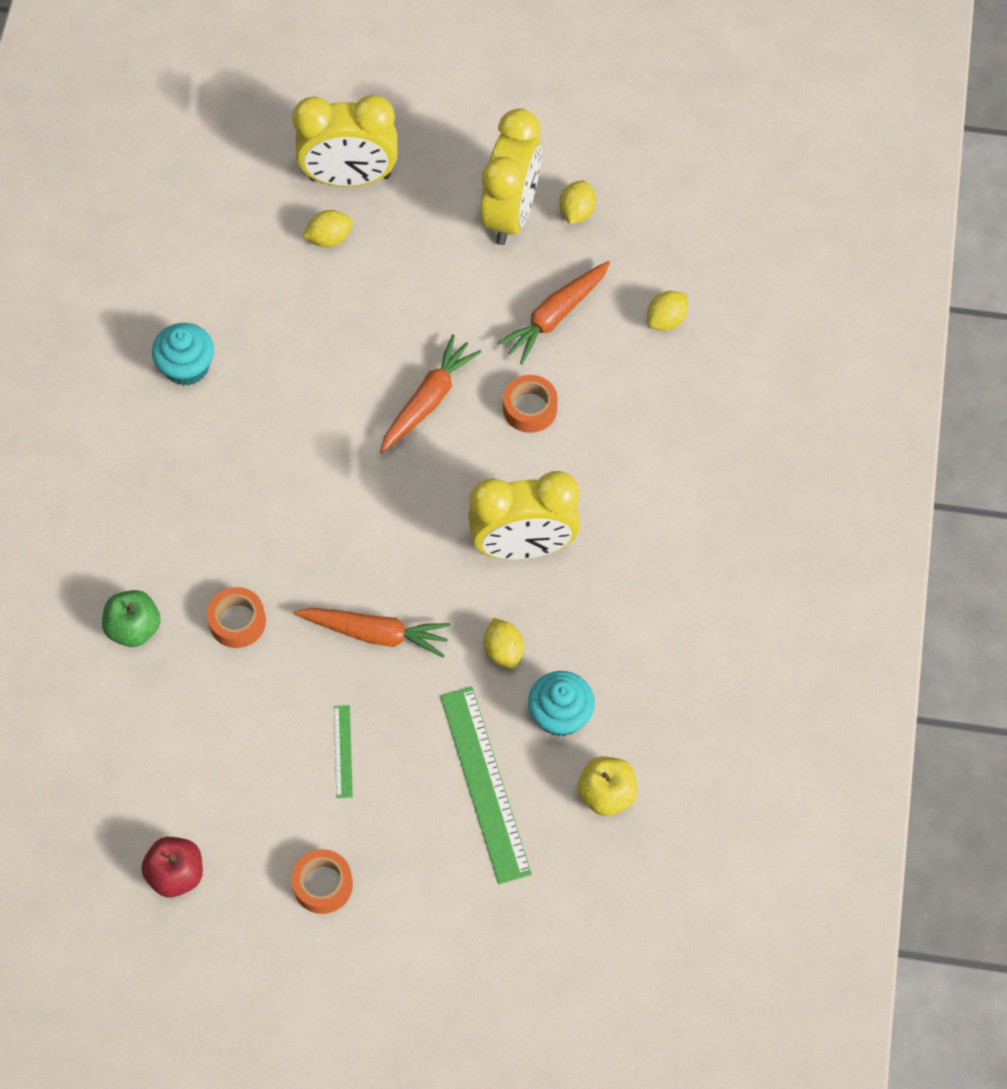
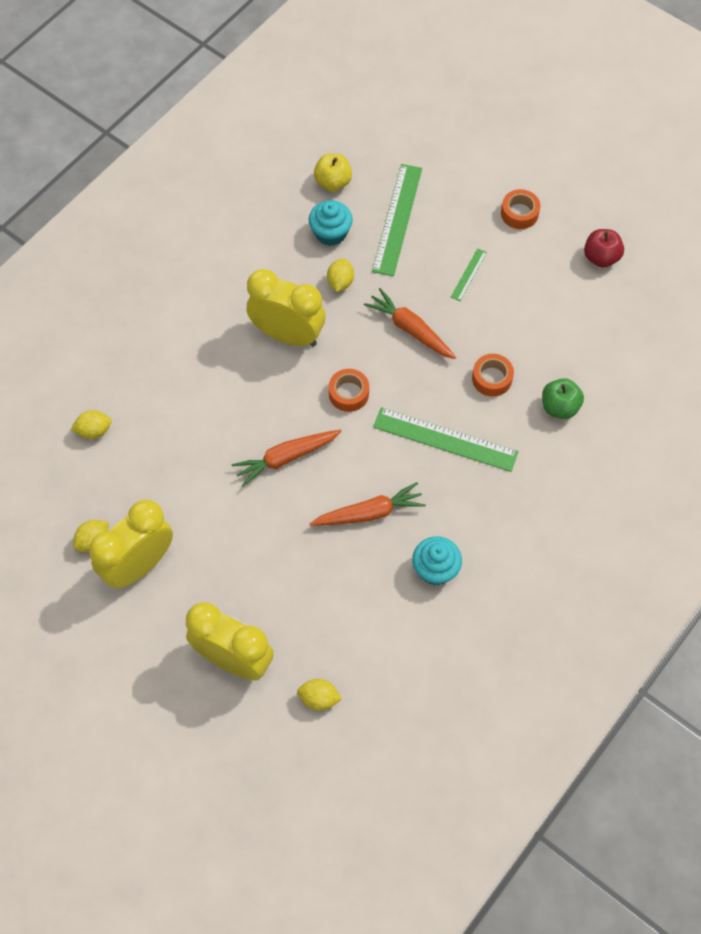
camera: 150 degrees left, 0 degrees up
yellow lemon [302,210,353,247] -> yellow lemon moved to [297,679,342,711]
orange carrot [497,261,610,364] -> orange carrot moved to [310,482,426,526]
orange tape [503,375,558,433] -> orange tape moved to [329,369,369,412]
none -> green ruler [373,407,519,472]

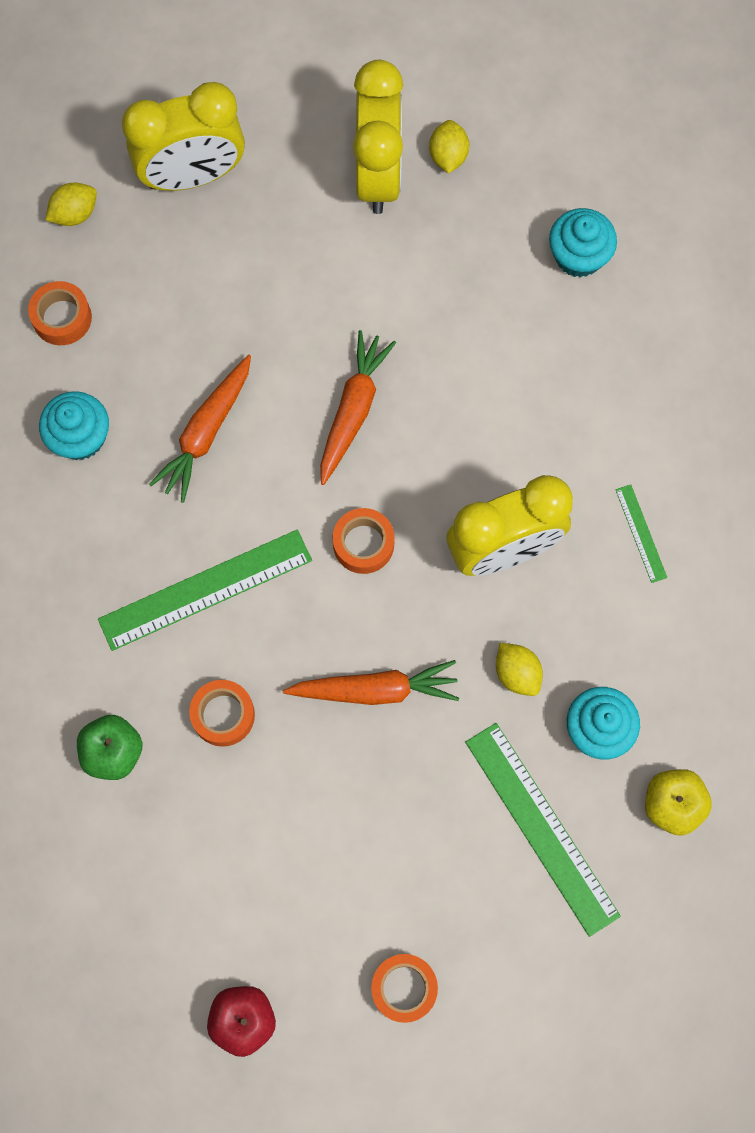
camera: 135 degrees right, 10 degrees up
yellow lemon [70,410,112,439] -> turquoise cupcake [549,208,617,278]
green ruler [451,248,487,301] -> green ruler moved to [615,485,667,583]
none -> orange tape [28,281,92,345]

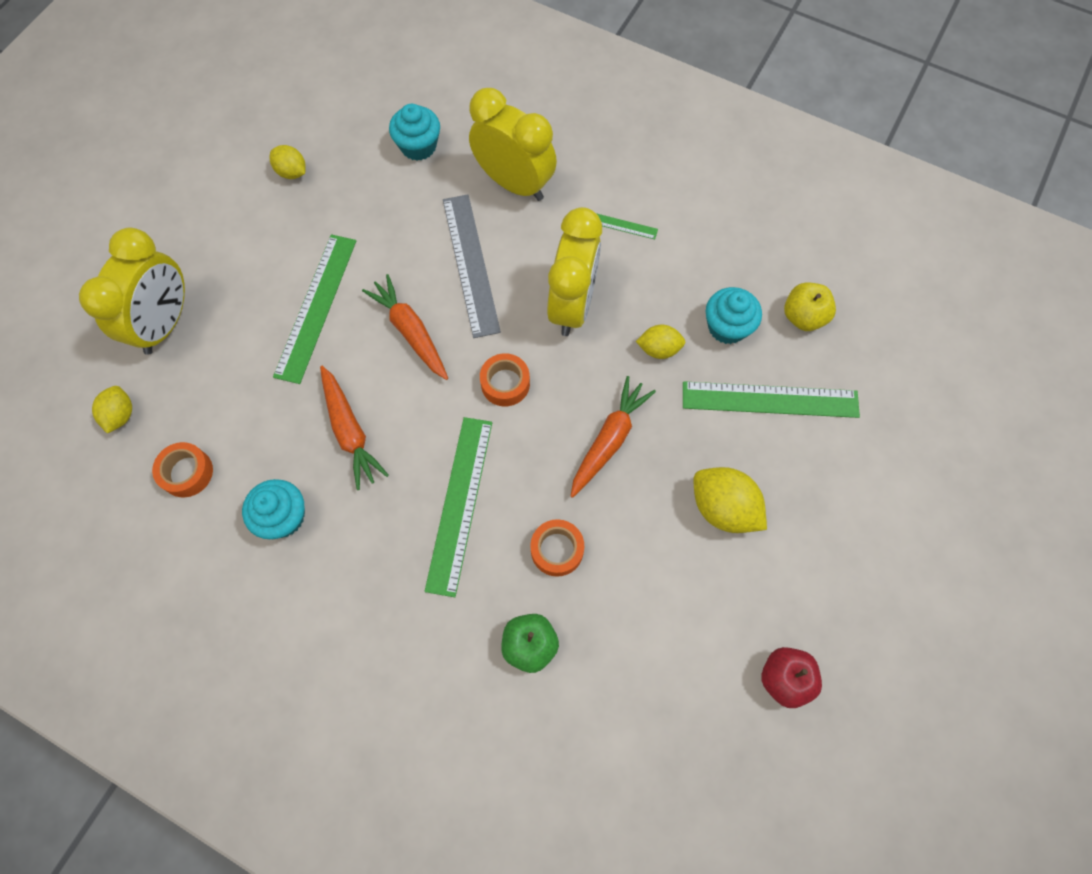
camera: 55 degrees left, 5 degrees down
yellow clock [353,60,403,214] -> yellow clock moved to [469,88,557,201]
orange tape [371,954,438,1023] -> none
none -> green ruler [273,234,356,384]
none -> grey ruler [443,194,501,338]
none -> yellow lemon [693,467,767,533]

